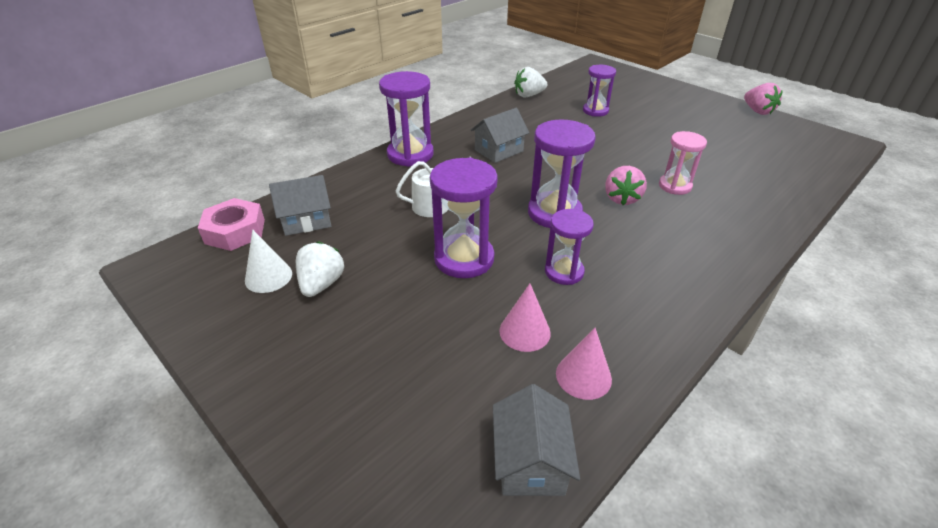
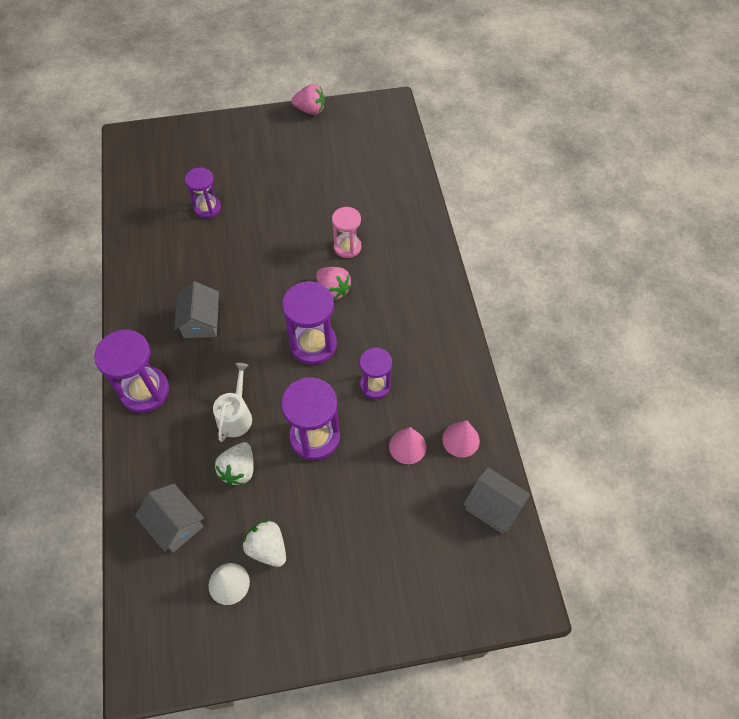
camera: 55 degrees left, 20 degrees up
pink nut [198,198,265,251] -> none
grey house [269,175,331,236] -> grey house turned 60 degrees counterclockwise [135,484,204,553]
white strawberry [514,67,548,98] -> white strawberry moved to [215,442,254,485]

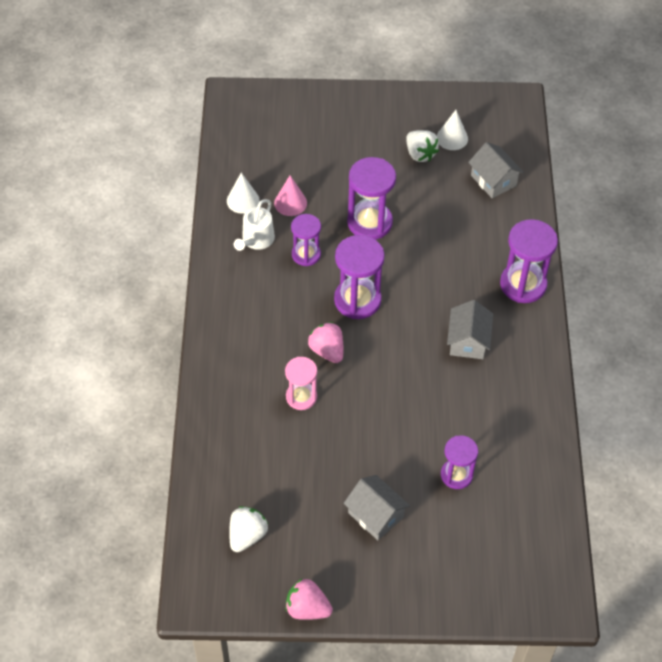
camera: 170 degrees left, 5 degrees down
white watering can [213,363,252,442] -> white watering can moved to [234,199,275,251]
white strawberry [215,442,254,485] -> white strawberry moved to [229,506,268,552]
pink cone [442,420,480,458] -> white cone [227,173,260,214]
grey house [463,467,530,534] -> grey house moved to [344,475,410,540]

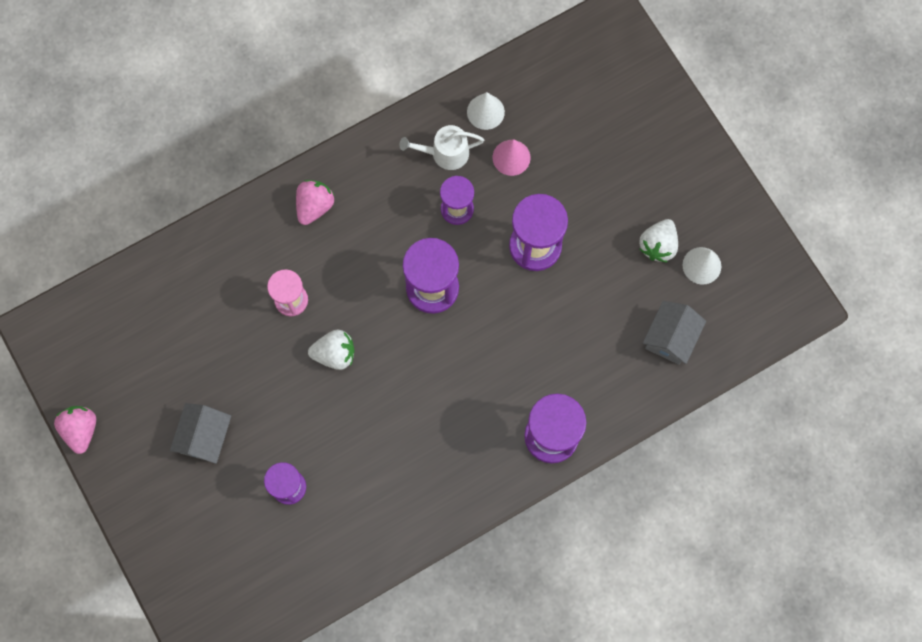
camera: 60 degrees right, 20 degrees up
white strawberry [229,506,268,552] -> white strawberry moved to [308,330,354,370]
pink strawberry [308,322,343,363] -> pink strawberry moved to [296,180,335,225]
grey house [447,300,493,359] -> none

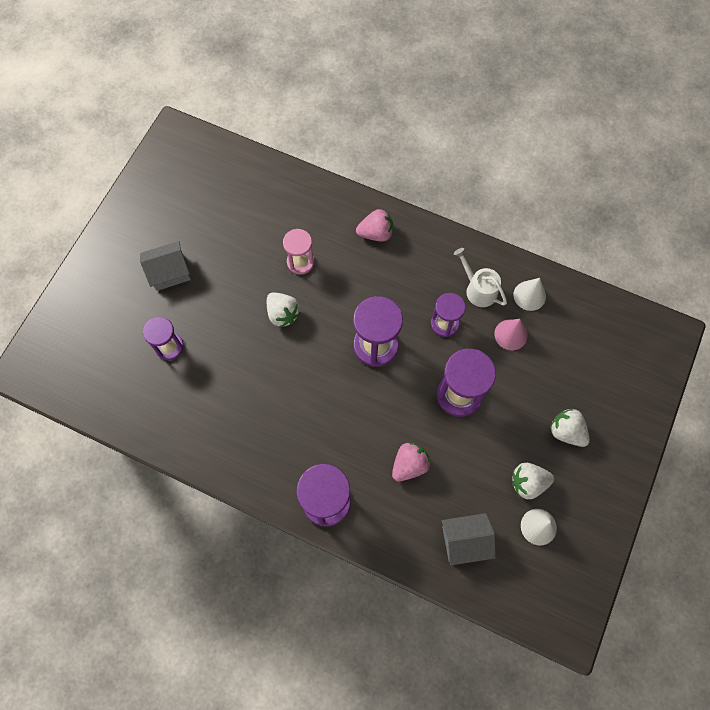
camera: 55 degrees right, 5 degrees down
pink strawberry [54,406,96,454] -> pink strawberry moved to [392,443,431,481]
none -> white strawberry [550,409,590,447]

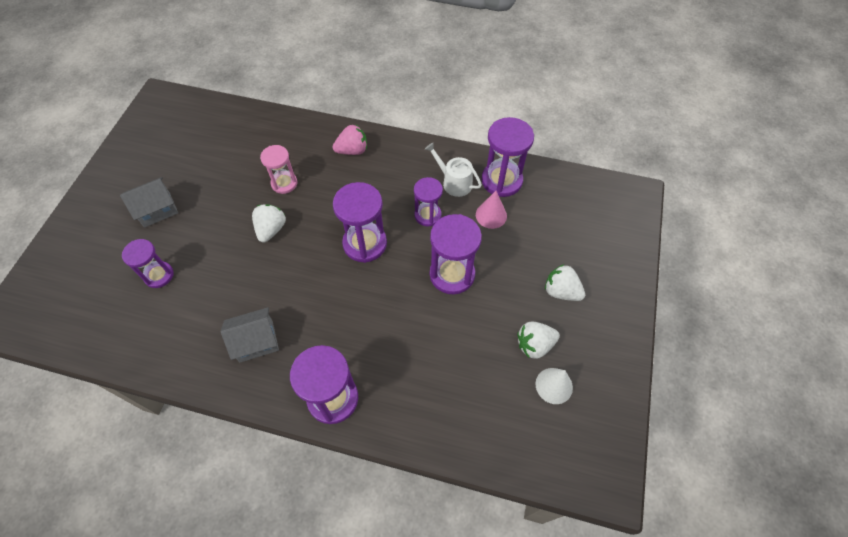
camera: 10 degrees left, 10 degrees down
white strawberry [267,293,301,328] -> white strawberry turned 120 degrees counterclockwise [252,204,286,242]
pink strawberry [392,443,431,481] -> none
grey house [442,513,496,566] -> grey house moved to [221,307,279,362]
white cone [513,278,546,311] -> purple hourglass [482,117,534,197]

